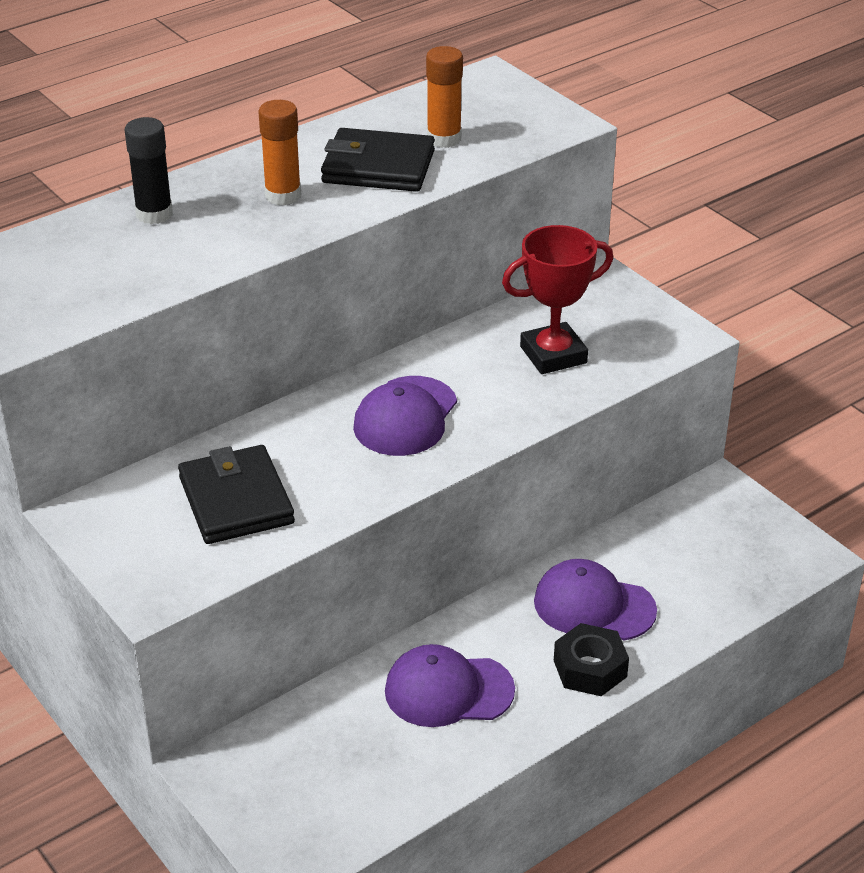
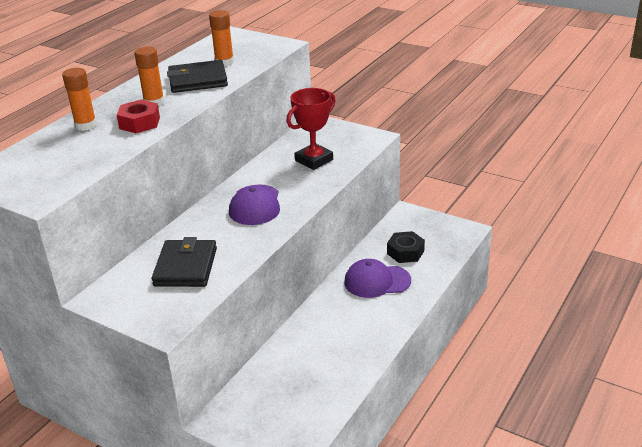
camera: 20 degrees left, 5 degrees down
black glue stick [124,117,173,224] -> orange glue stick [62,68,97,131]
black wallet [178,445,295,544] -> black wallet turned 45 degrees clockwise [151,237,217,287]
purple cap [385,644,515,727] -> none
black nut [554,623,629,696] -> black nut moved to [387,231,425,263]
none -> red nut [117,100,160,133]

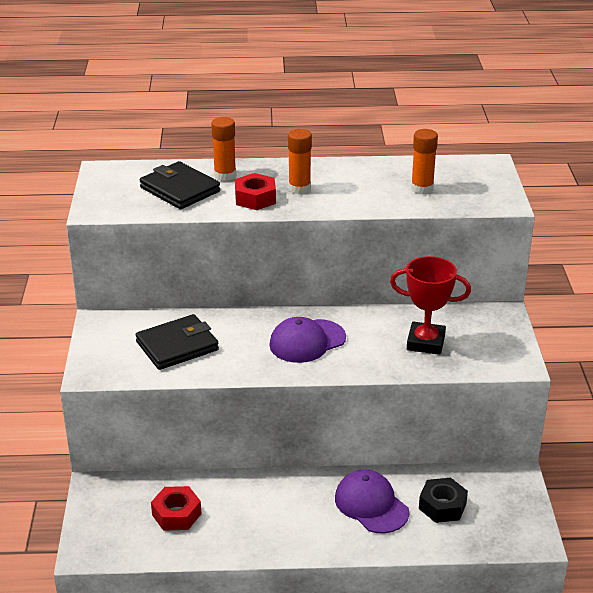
camera: 55 degrees right, 0 degrees up
black wallet [167,60,228,93] -> black wallet moved to [140,161,220,209]
none -> red nut [151,486,201,531]

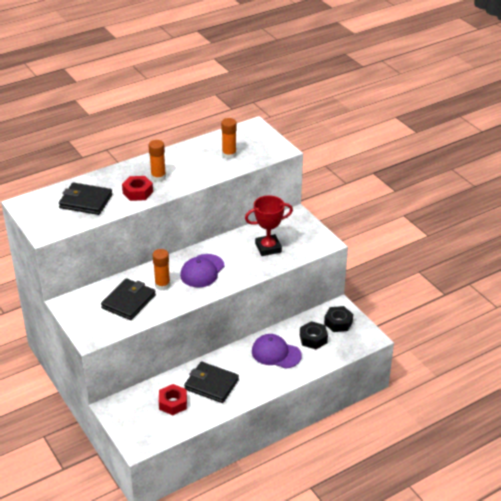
camera: 30 degrees left, 5 degrees up
orange glue stick [211,117,236,181] -> orange glue stick moved to [152,249,170,290]
none -> black wallet [184,362,239,403]
none -> black nut [324,306,353,332]

